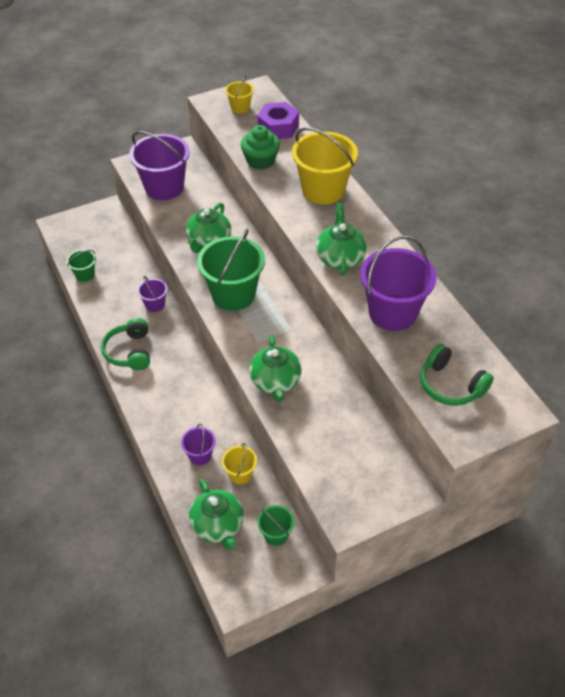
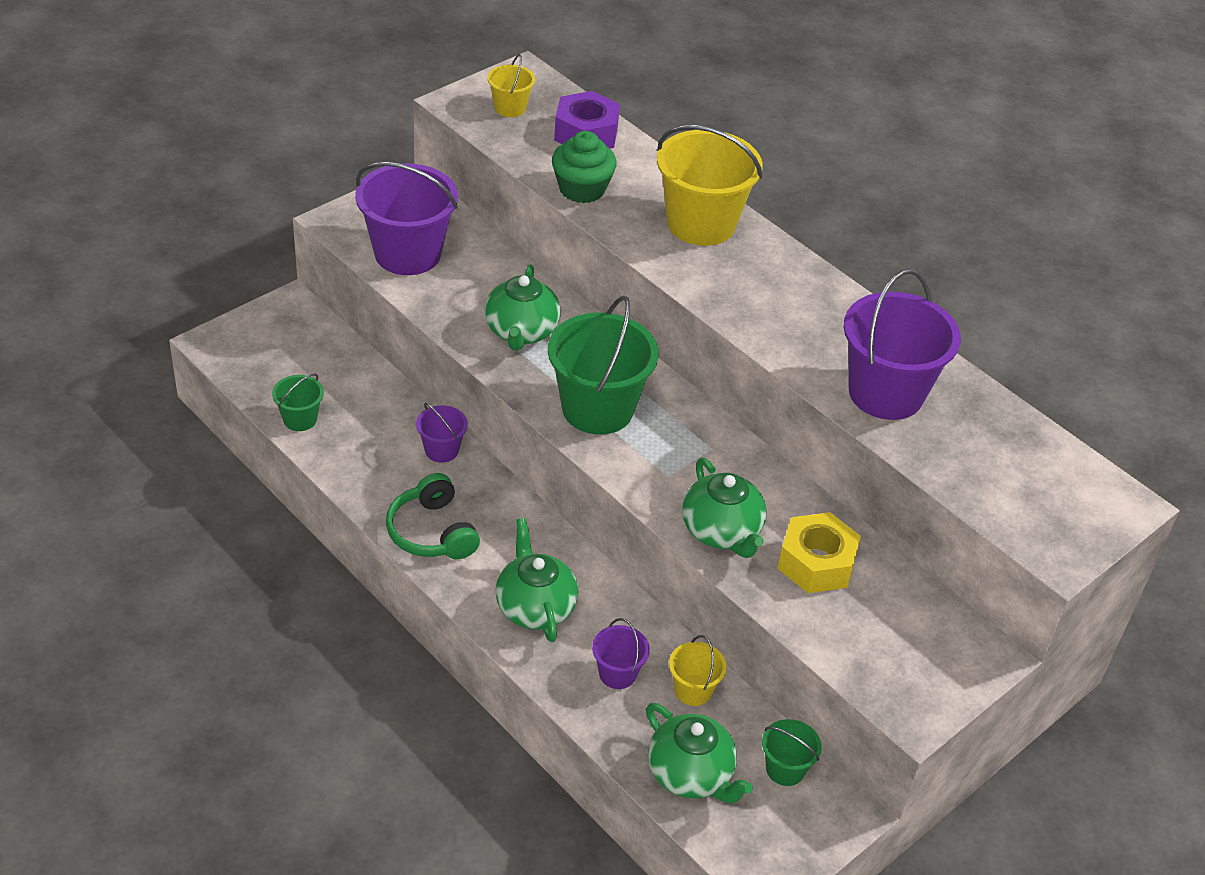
camera: 20 degrees left, 5 degrees down
green teapot [316,203,367,276] -> green teapot moved to [495,518,578,642]
green headphones [420,344,494,406] -> none
none -> yellow nut [777,512,861,593]

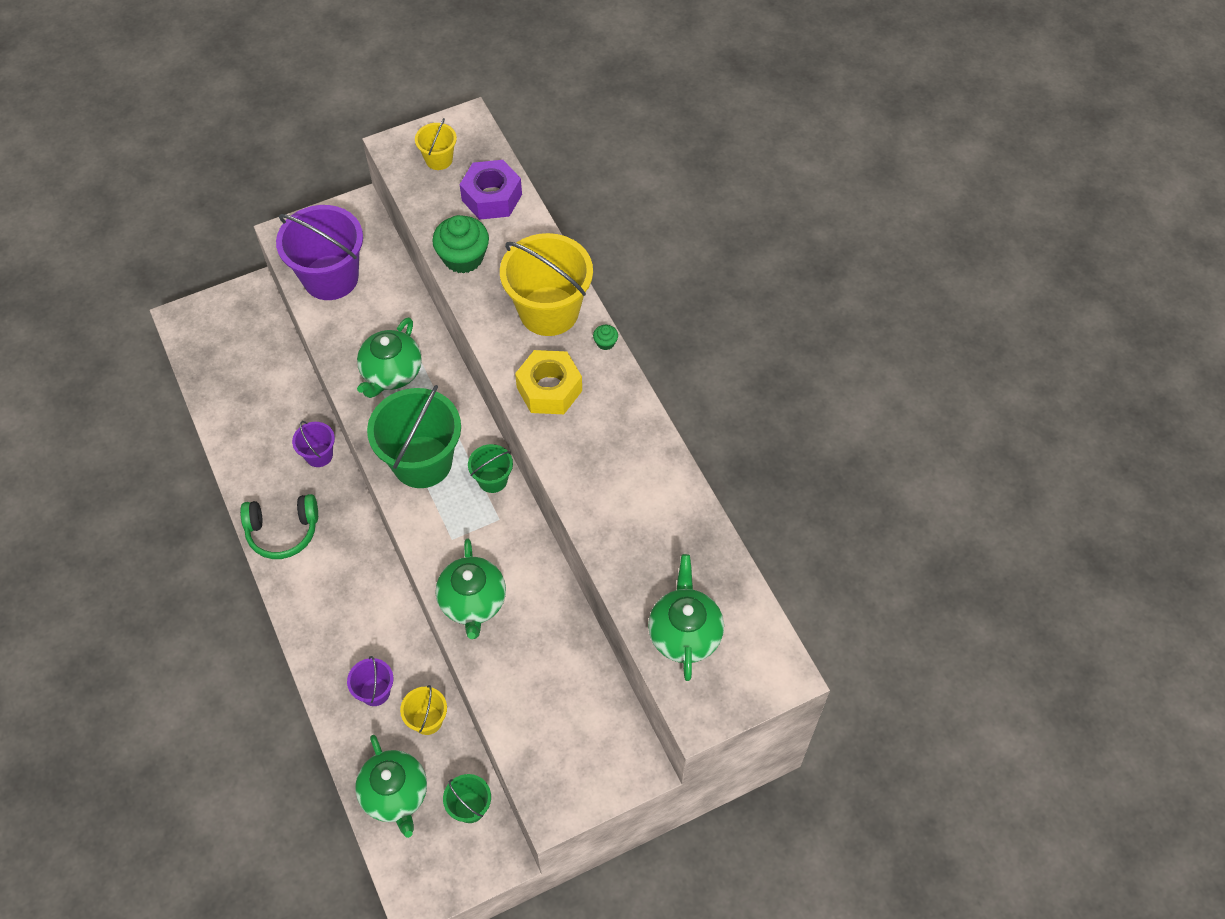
camera: 20 degrees right, 15 degrees up
green bucket [272,373,324,431] -> green bucket moved to [468,444,513,493]
green headphones [386,473,480,559] -> green headphones turned 90 degrees counterclockwise [240,494,318,559]
green teapot [495,518,578,642] -> green teapot moved to [648,554,724,681]
yellow nut [777,512,861,593] -> yellow nut moved to [515,350,582,414]
purple bucket [844,269,961,420] -> none
none -> green cupcake [593,325,618,350]

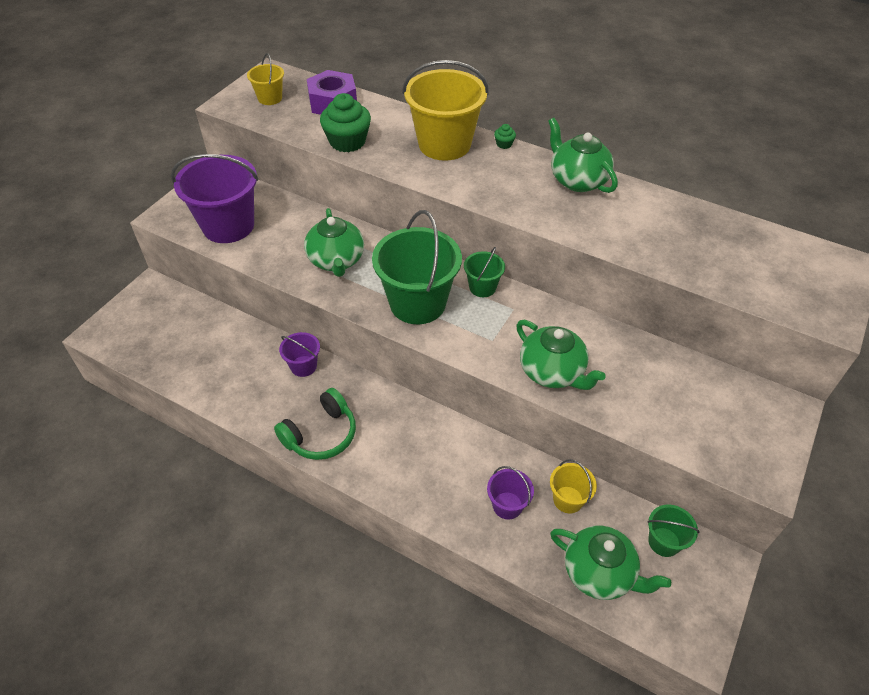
camera: 35 degrees left, 10 degrees down
yellow nut [515,350,582,414] -> none
green teapot [648,554,724,681] -> green teapot moved to [548,118,618,193]

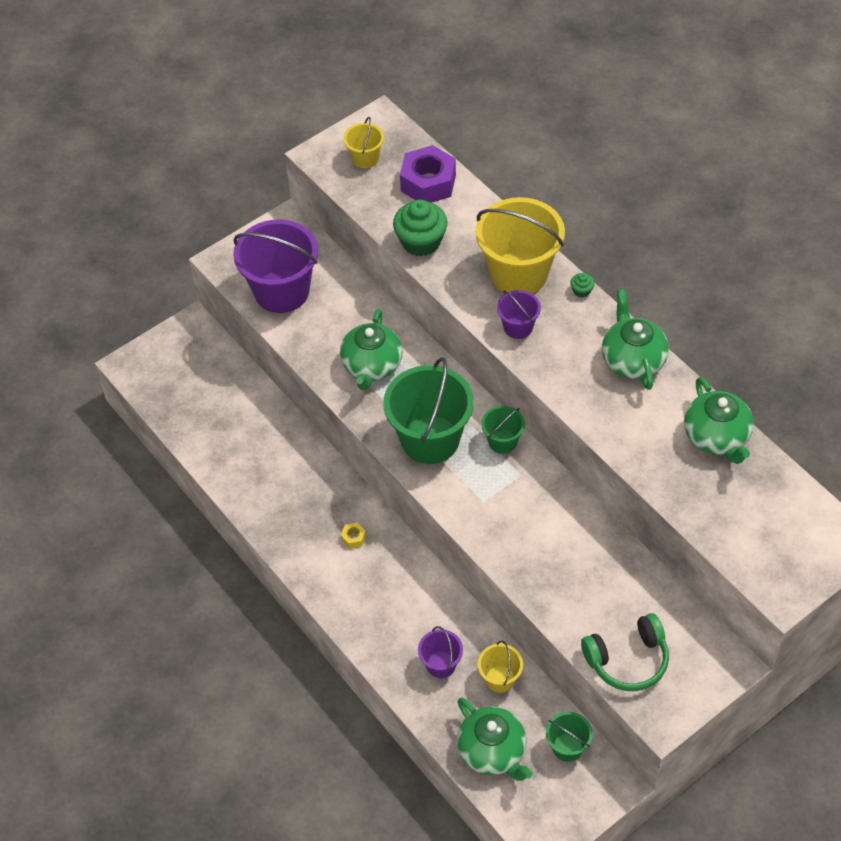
camera: 25 degrees right, 5 degrees up
green headphones [274,388,356,460] -> green headphones moved to [581,613,669,691]
purple bucket [279,332,320,377] -> purple bucket moved to [497,290,541,339]
green teapot [516,320,605,390] -> green teapot moved to [684,377,754,464]
none -> yellow nut [341,523,366,549]

